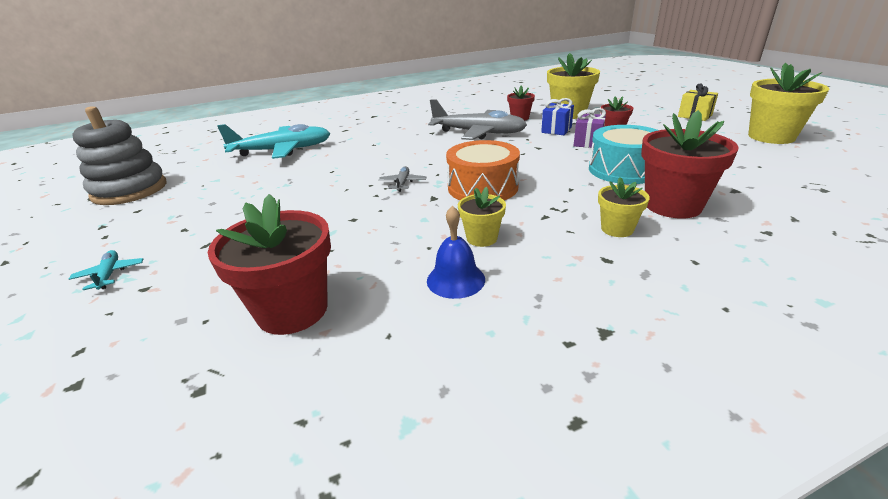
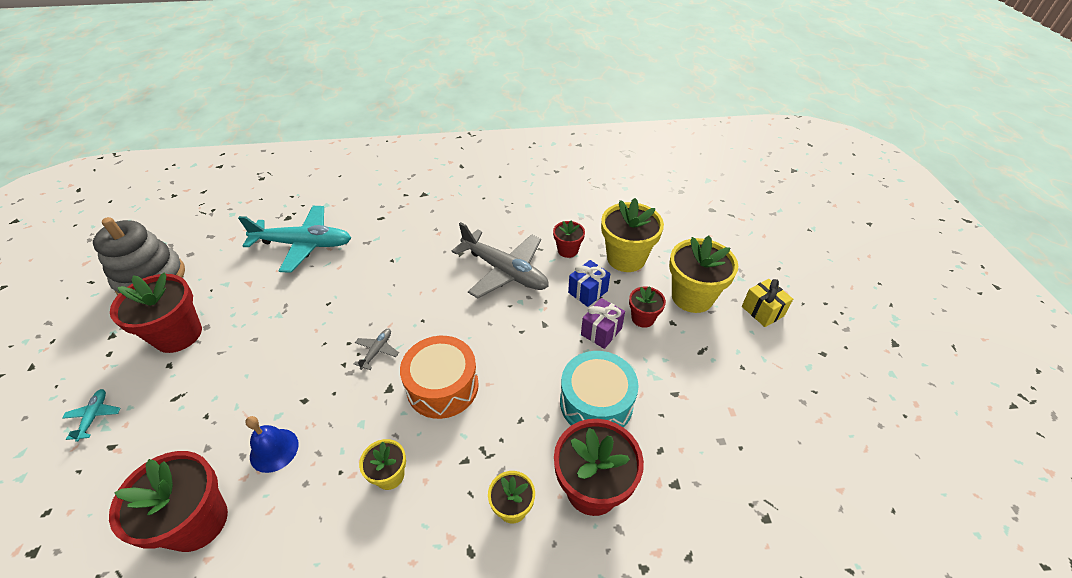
camera: 15 degrees right, 15 degrees up
blue bell [427,206,485,299] -> blue bell moved to [245,416,299,473]
yellow flower pot [748,63,830,144] -> yellow flower pot moved to [669,236,738,313]
none -> red flower pot [110,272,202,353]

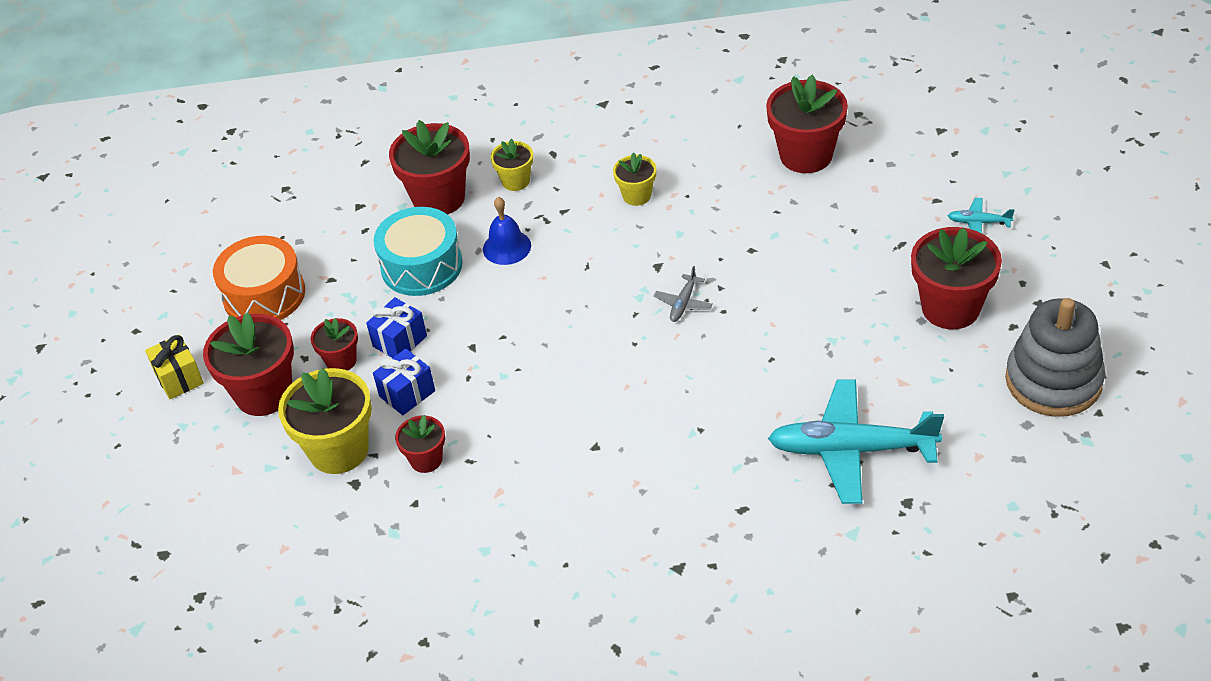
camera: 175 degrees left, 0 degrees up
turquoise plane [62,389,121,442] -> turquoise plane turned 105 degrees clockwise [948,198,1015,233]
blue bell [245,416,299,473] -> blue bell moved to [483,197,531,265]
orange drum [400,336,479,419] -> orange drum moved to [213,236,305,320]
grey plane [452,222,549,298] -> none
purple gift [581,298,625,349] -> blue gift [366,297,427,358]
yellow flower pot [669,236,738,313] -> red flower pot [203,312,294,416]

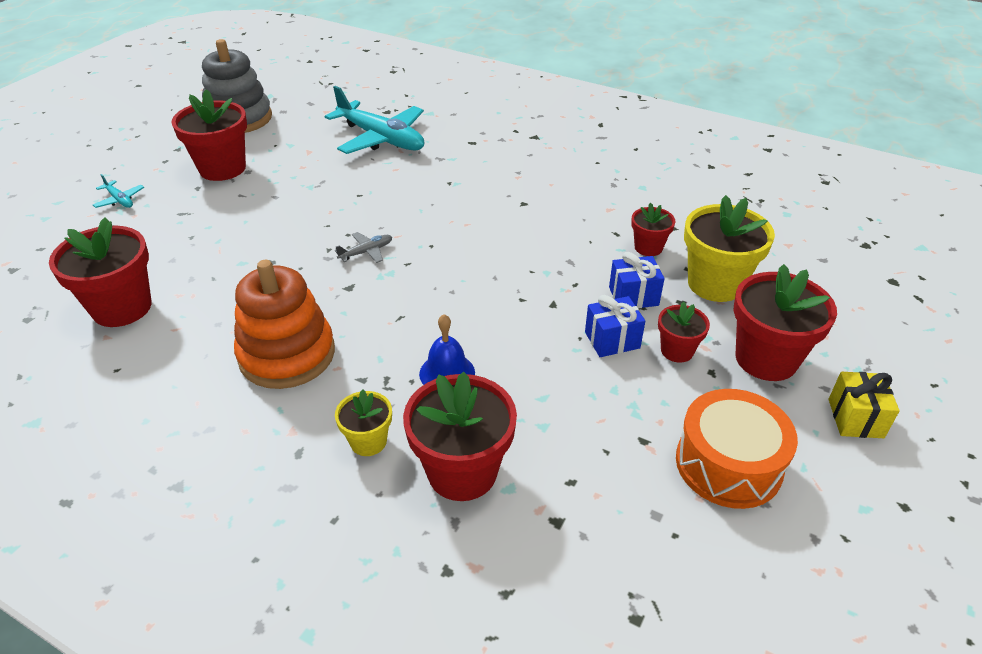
camera: 150 degrees left, 5 degrees down
turquoise drum [374,207,463,296] -> none
yellow flower pot [613,152,656,206] -> orange stacking toy [234,260,335,389]

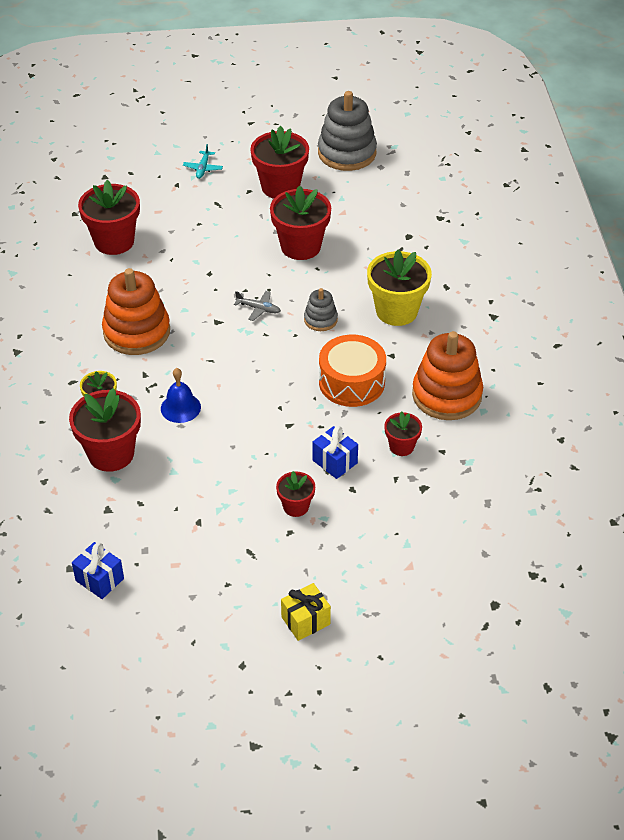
camera: 55 degrees right, 5 degrees up
turquoise plane [325,86,424,154] -> none
blue gift [585,295,645,357] -> blue gift moved to [72,542,124,599]
orange drum [676,389,798,509] -> orange drum moved to [319,335,386,407]
yellow flower pot [684,195,775,302] -> yellow flower pot moved to [367,250,432,326]
red flower pot [734,264,837,381] -> red flower pot moved to [270,186,331,260]
none -> grey stacking toy [304,288,338,331]
none -> orange stacking toy [412,331,483,420]

